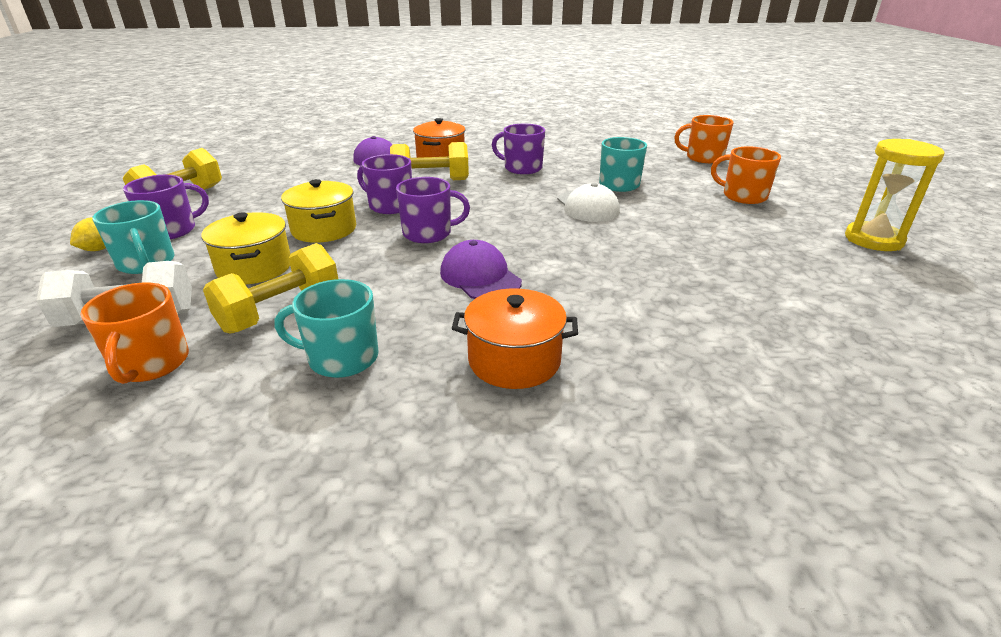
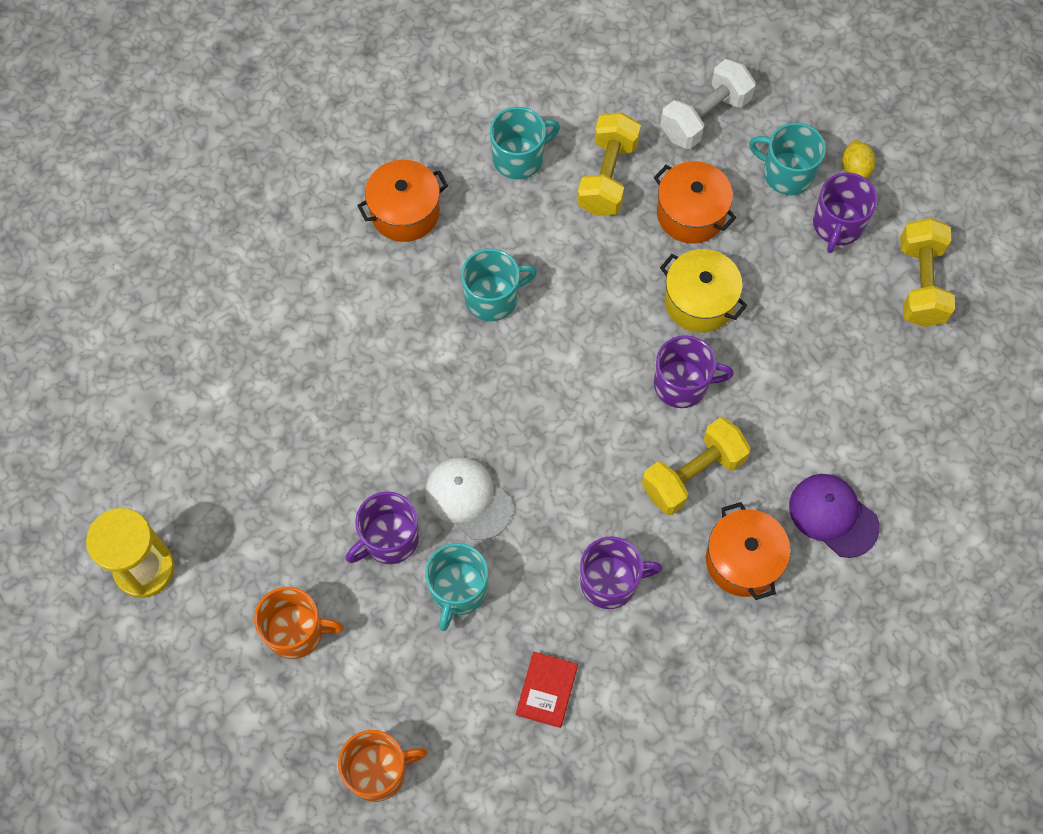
camera: 150 degrees right, 35 degrees up
orange mug [80,283,189,384] -> none
yellow pot [201,212,291,284] -> orange pot [654,161,736,244]
purple mug [396,177,470,243] -> purple mug moved to [346,491,419,564]
purple cap [440,240,522,299] -> turquoise mug [461,249,537,321]
none -> red book [516,651,578,728]

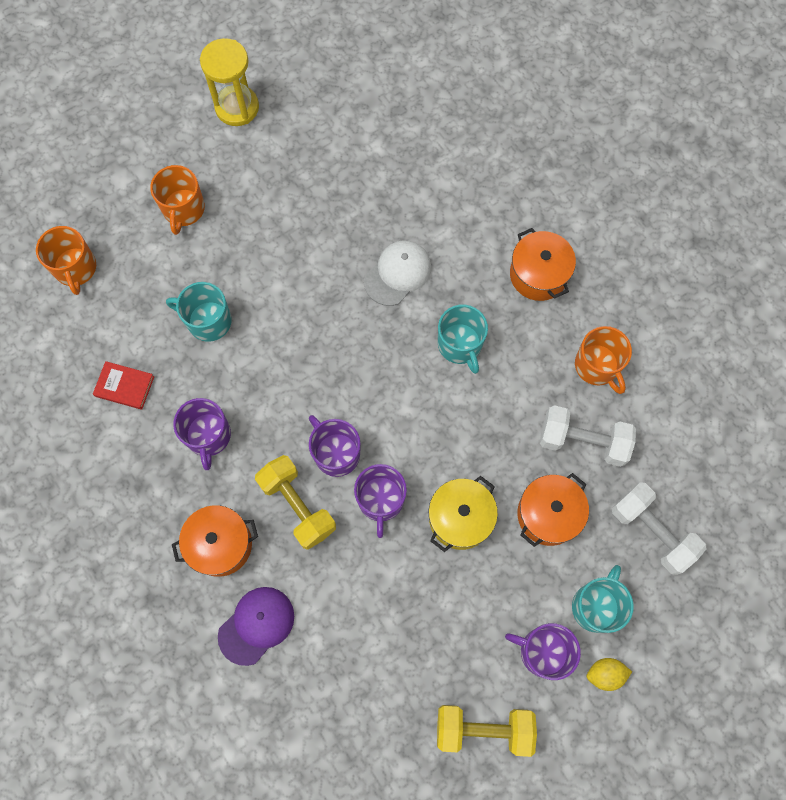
camera: 90 degrees right, 5 degrees up
purple mug [346,491,419,564] -> purple mug moved to [309,415,360,477]
white cap [425,457,513,540] -> white cap moved to [364,240,431,306]
turquoise mug [490,107,560,180] -> orange mug [575,326,632,394]
yellow dumbbell [577,112,641,216] -> white dumbbell [540,405,636,467]

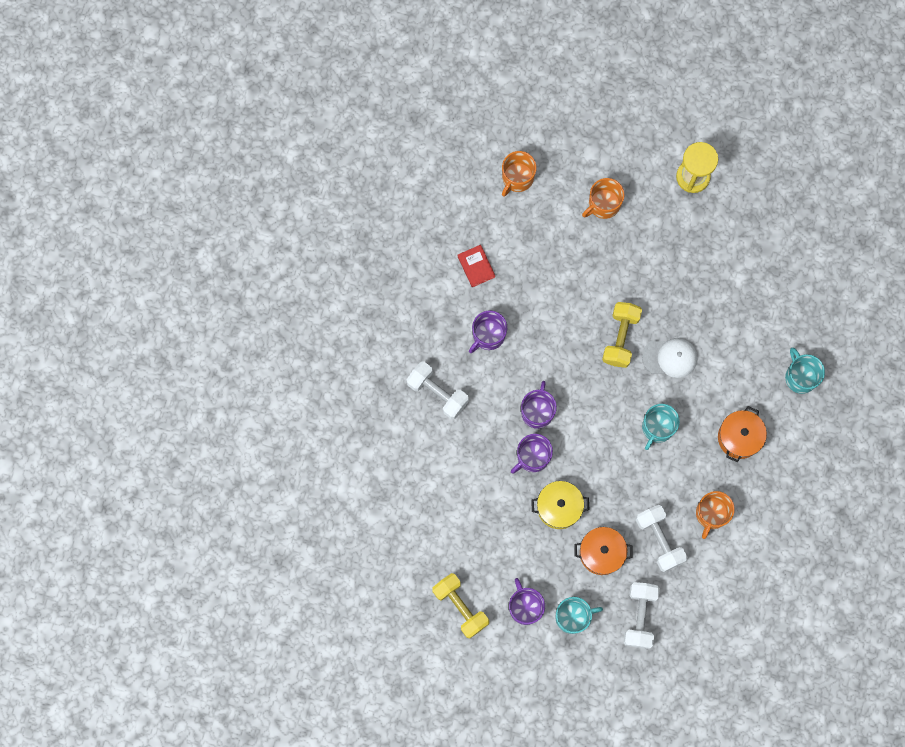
camera: 50 degrees right, 5 degrees up
turquoise mug [166,282,232,342] -> turquoise mug moved to [785,348,825,394]
orange pot [172,505,258,577] -> white dumbbell [406,362,469,419]
purple cap [218,587,294,666] -> none
yellow dumbbell [255,455,336,550] -> yellow dumbbell moved to [602,302,642,368]
yellow lemon [587,658,632,691] -> none

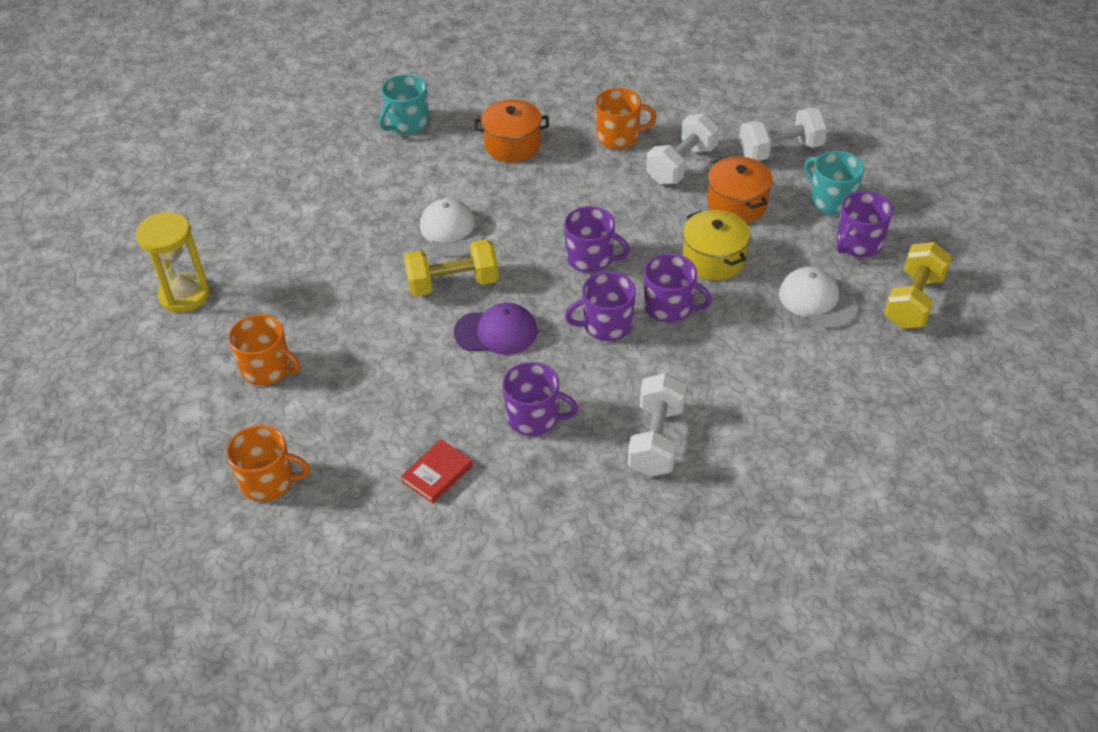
camera: 115 degrees left, 30 degrees down
turquoise mug [642,404,680,450] -> none
none -> purple cap [454,303,538,355]
none -> purple mug [564,206,630,273]
none -> white cap [779,267,857,329]

